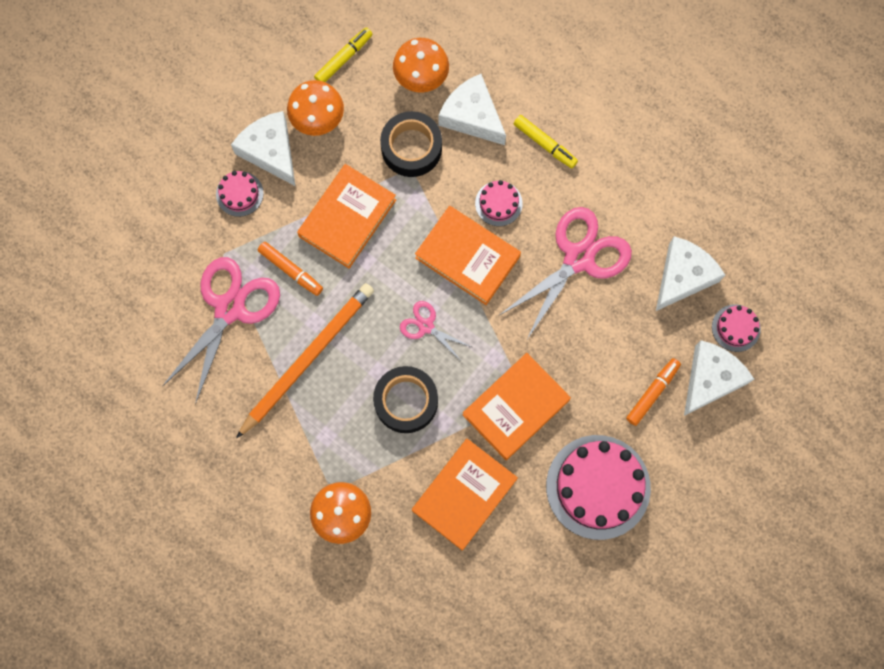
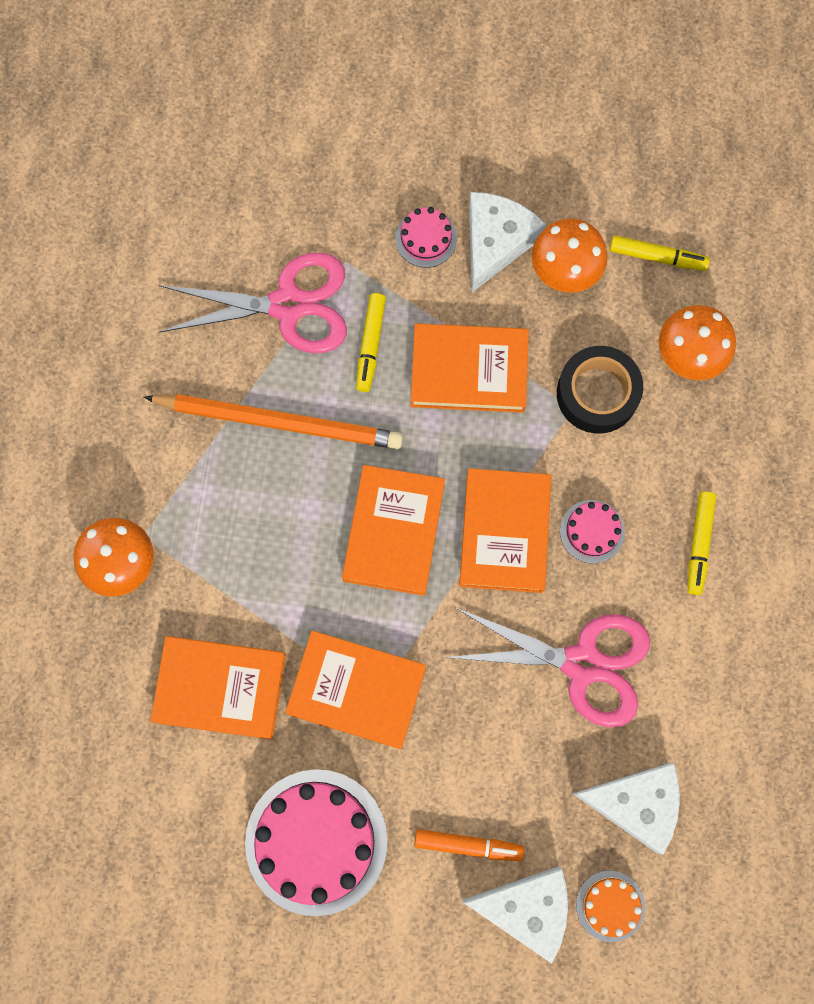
camera: 60 degrees right, 0 degrees up
orange marker [258,242,323,296] -> yellow marker [356,293,386,392]
black tape [373,366,438,433] -> none
pink scissors [400,301,472,362] -> orange book [342,465,445,596]
white cheese [438,74,506,145] -> none
pink cake [712,304,761,352] -> orange cake [576,871,645,942]

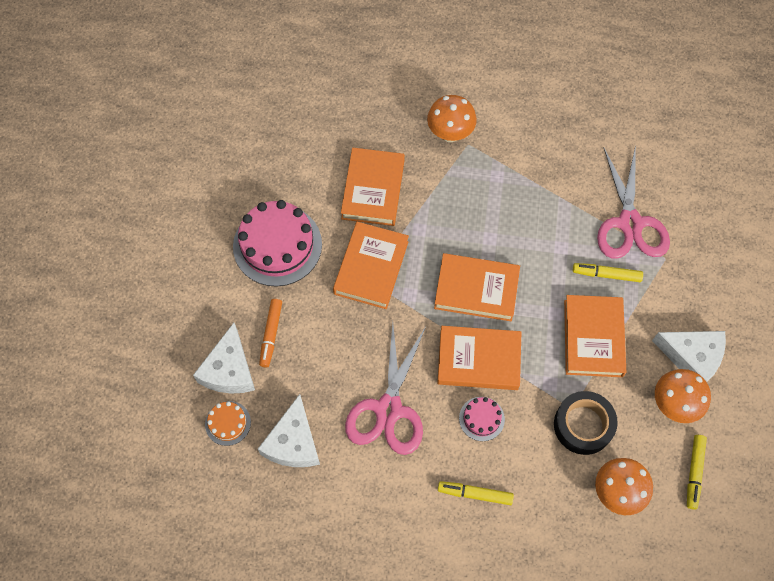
camera: 90 degrees right, 10 degrees down
orange pencil [143,394,403,449] -> none
pink cake [395,207,457,268] -> none

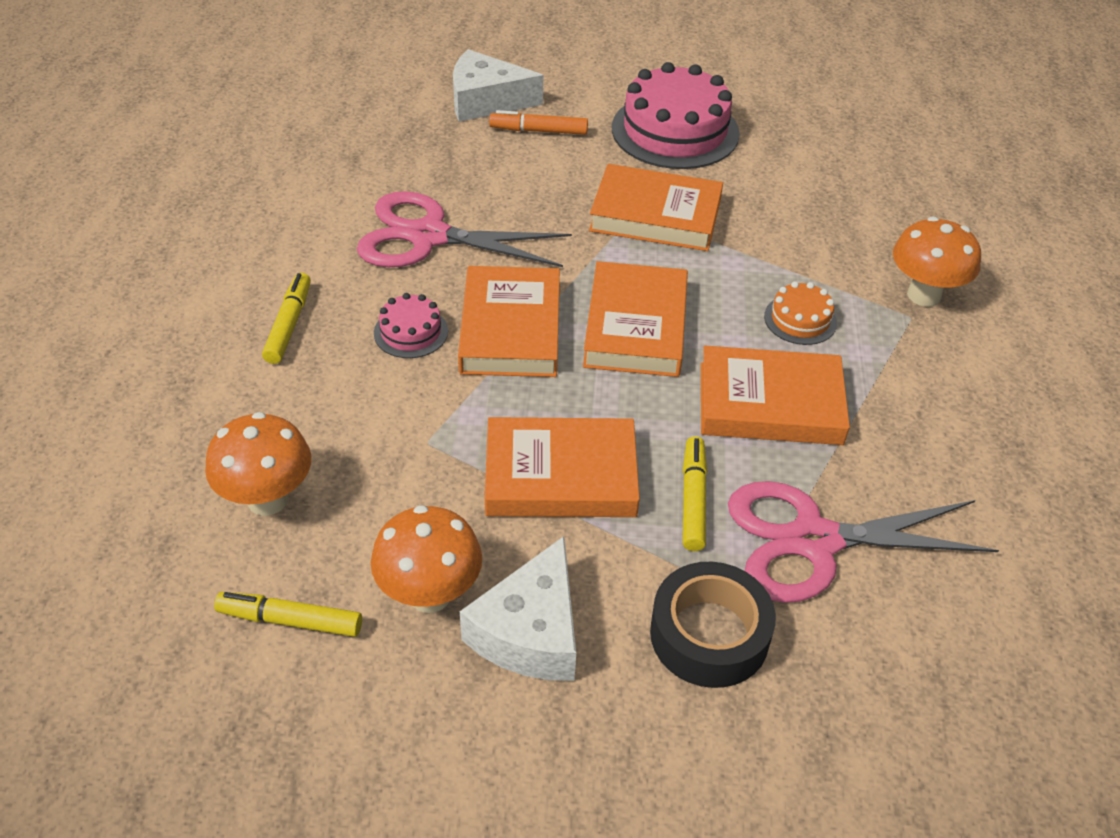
camera: 85 degrees right, 20 degrees down
orange cake [205,401,251,446] -> orange cake moved to [764,281,837,345]
white cheese [258,394,320,467] -> none
orange book [341,148,405,226] -> orange book moved to [701,346,850,445]
black tape [554,391,618,455] -> black tape moved to [650,562,776,688]

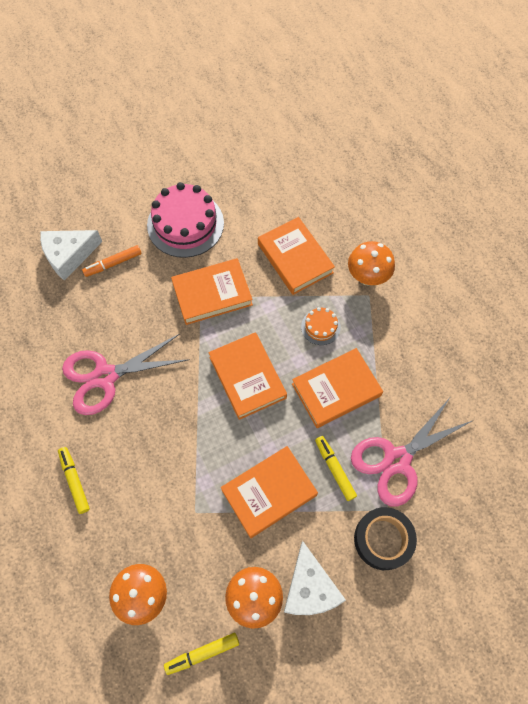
camera: 30 degrees left, 20 degrees up
pink cake [374,293,448,358] -> none
orange book [458,266,560,377] -> orange book moved to [258,217,335,295]

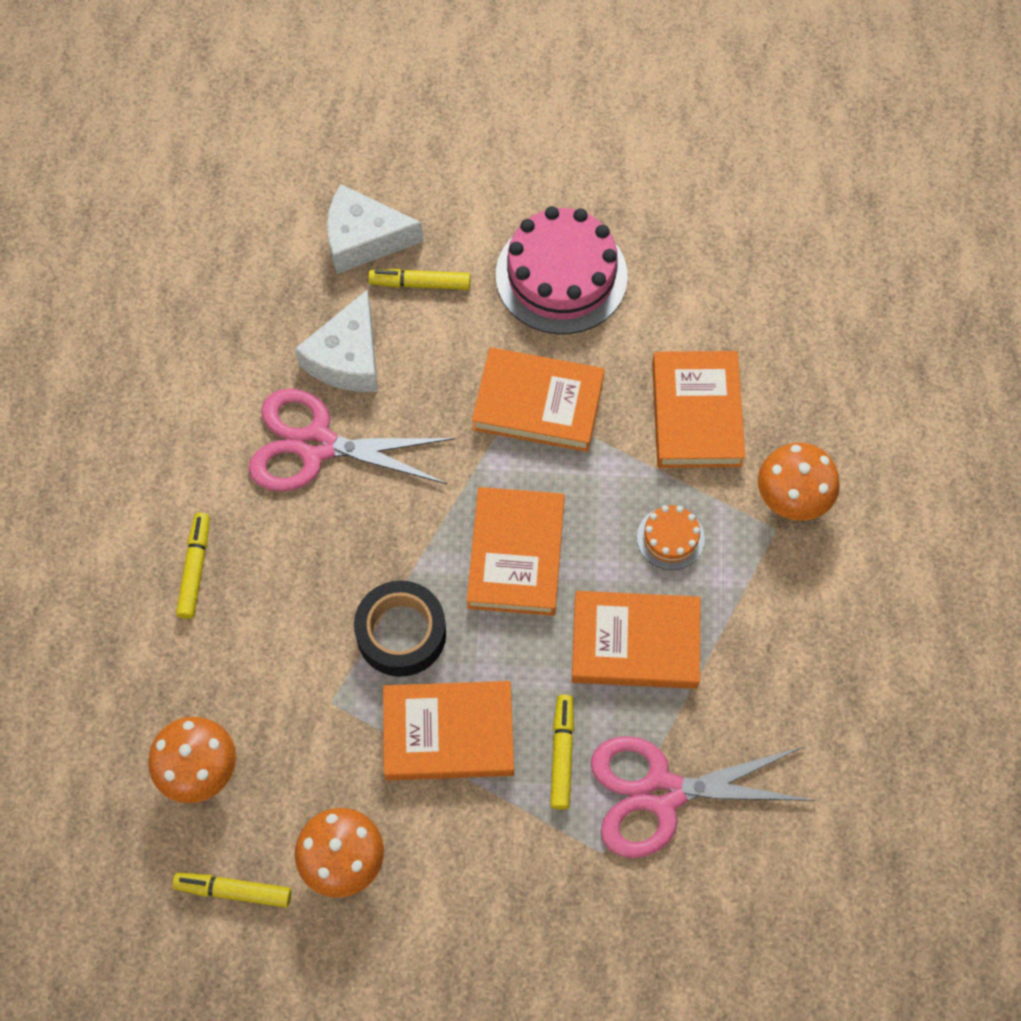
camera: 30 degrees right, 0 degrees up
orange marker [82,245,142,277] -> yellow marker [368,269,471,290]
white cheese [284,541,346,615] -> white cheese moved to [295,289,378,392]
black tape [354,507,417,570] -> black tape moved to [354,580,446,677]

